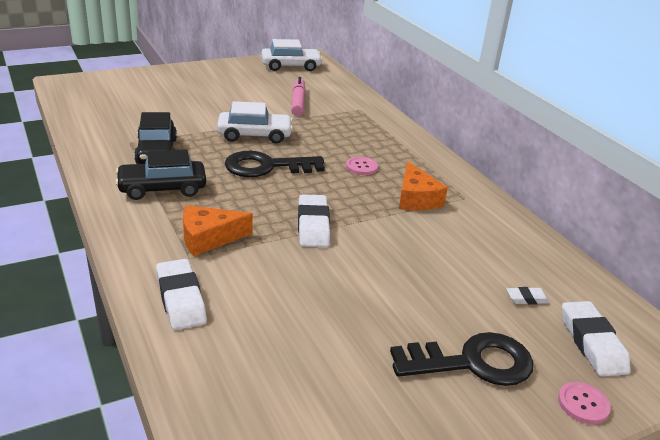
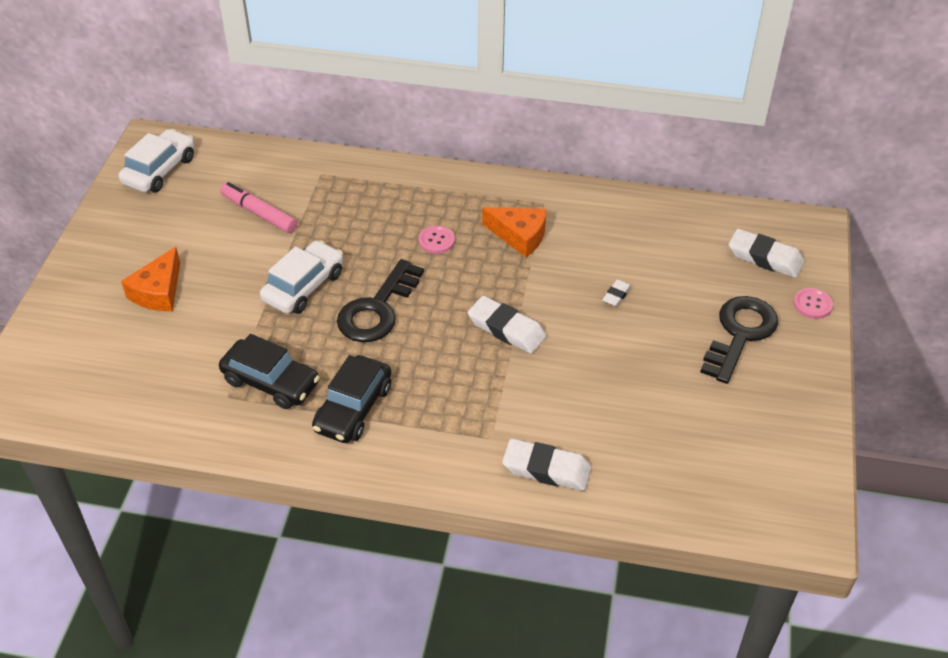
camera: 50 degrees left, 15 degrees up
orange cheese [183,205,253,256] -> orange cheese moved to [121,247,180,311]
white eraser [506,287,550,305] -> white eraser moved to [602,279,631,307]

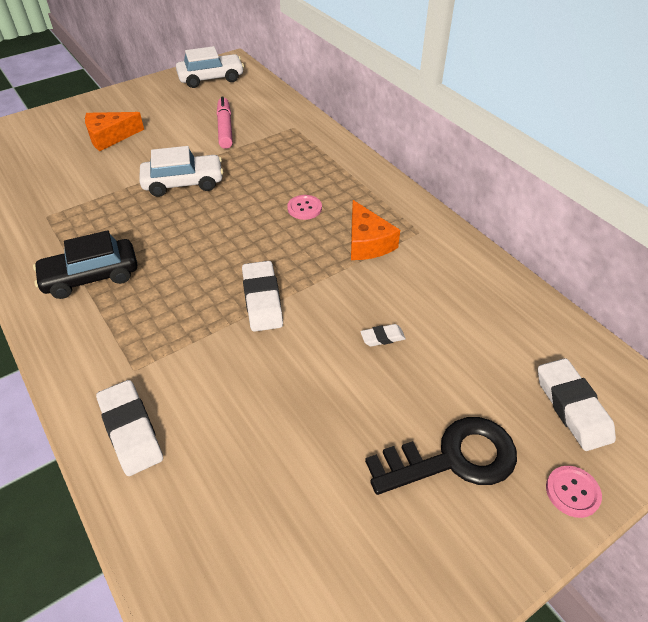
camera: 45 degrees right, 0 degrees up
black car [219,334,320,409] -> none
black key [337,259,424,342] -> none

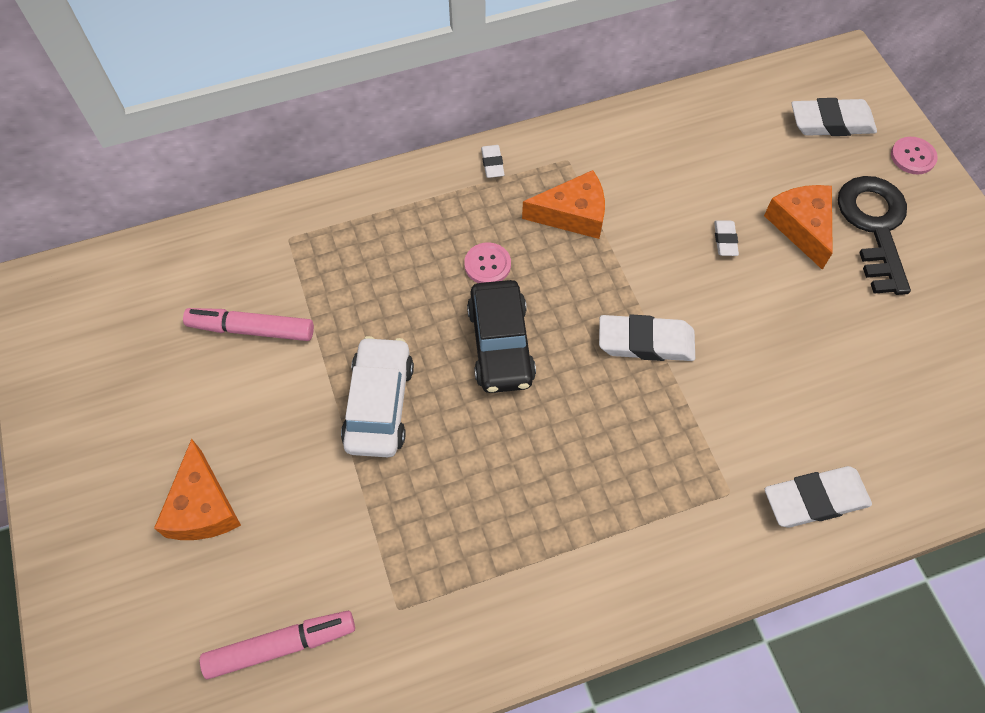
camera: 75 degrees left, 15 degrees up
black car [33,230,137,299] -> black car moved to [467,280,536,393]
white car [176,46,244,88] -> none
none -> pink marker [200,611,355,679]
none -> white eraser [481,145,505,178]
none -> orange cheese [764,185,833,270]

